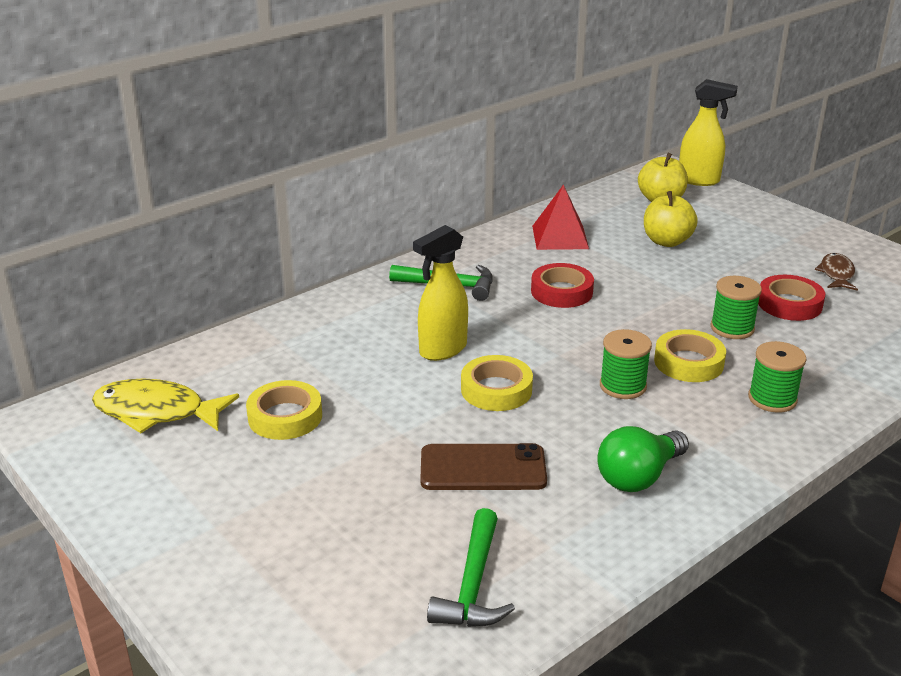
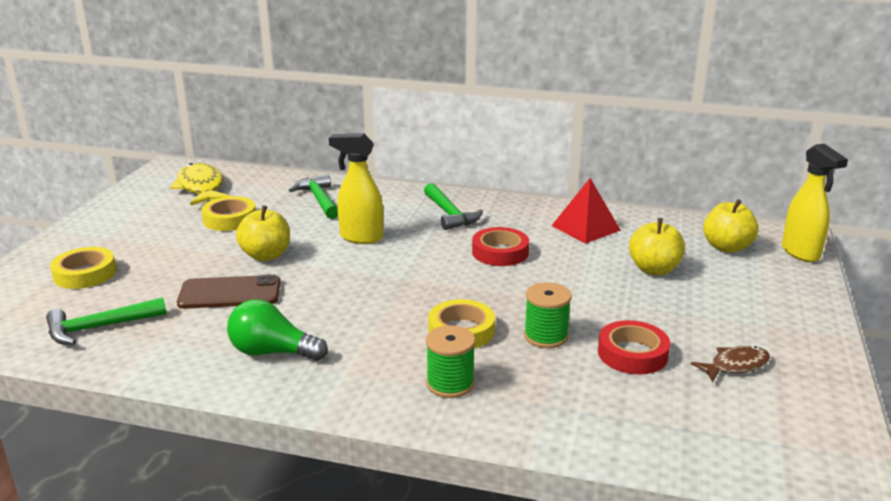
camera: 55 degrees right, 5 degrees down
brown phone [420,443,547,490] -> brown phone turned 60 degrees counterclockwise [177,274,281,309]
yellow tape [461,355,533,411] -> yellow tape moved to [50,247,116,289]
green spool [600,329,652,399] -> none
none -> yellow apple [236,205,290,261]
none -> green hammer [289,174,338,219]

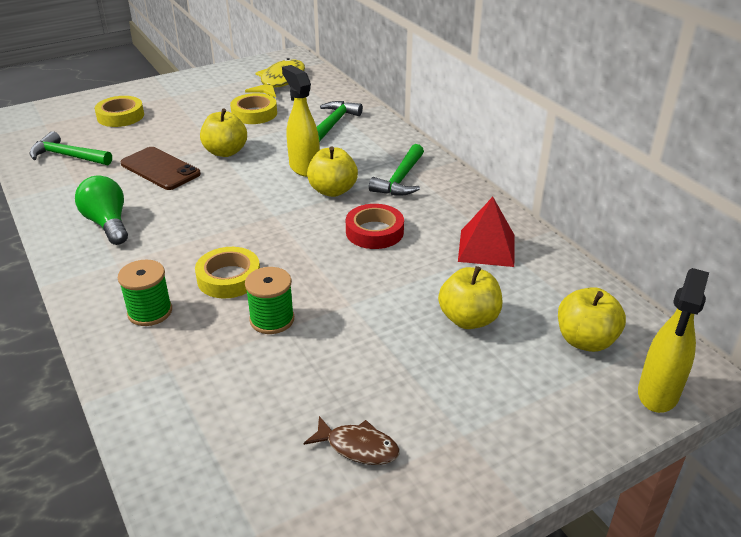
camera: 45 degrees right, 10 degrees up
red tape [598,320,670,374] -> none
none -> yellow apple [307,146,358,197]

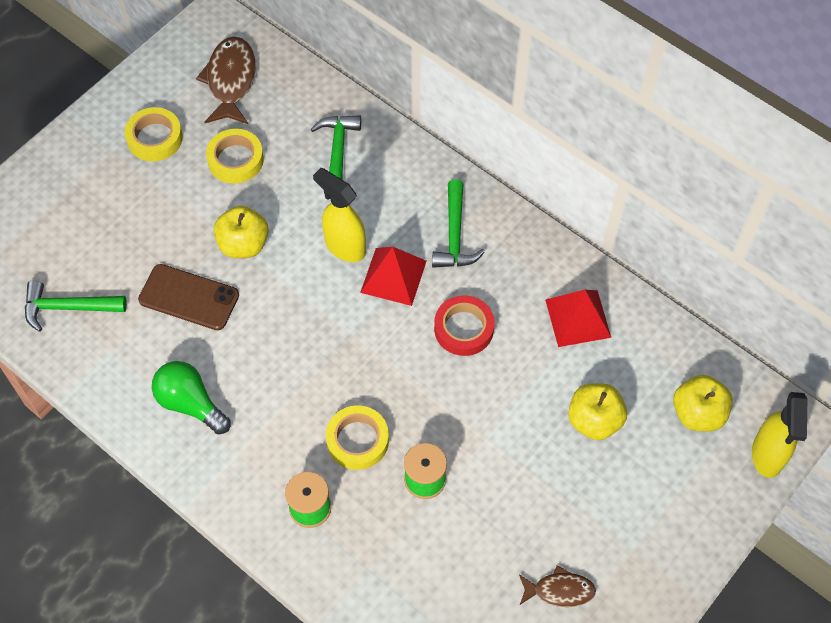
camera: 20 degrees left, 25 degrees up
yellow tape [95,96,144,127] -> yellow tape moved to [125,107,183,161]
yellow fish [245,58,305,98] -> brown fish [196,36,256,124]
yellow apple [307,146,358,197] -> red pyramid [360,247,426,306]

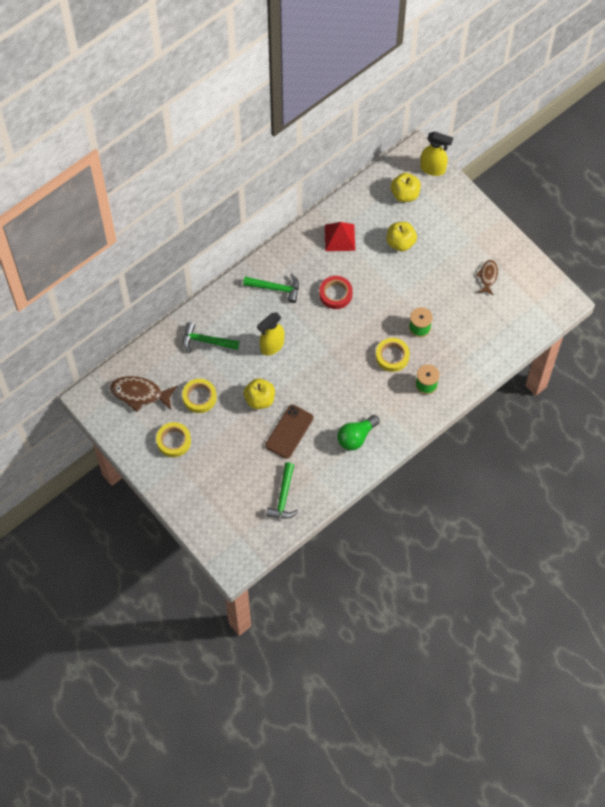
camera: 80 degrees left, 5 degrees up
red pyramid [360,247,426,306] -> none

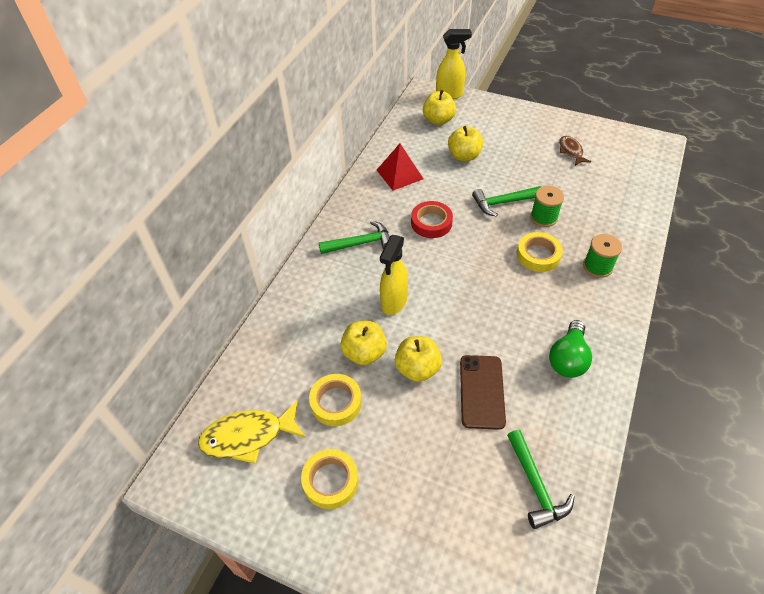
camera: 25 degrees left, 15 degrees down
brown fish [110,376,177,412] -> yellow fish [198,400,306,464]
green hammer [183,322,239,352] -> green hammer moved to [472,186,541,217]
none -> yellow apple [340,321,387,365]

